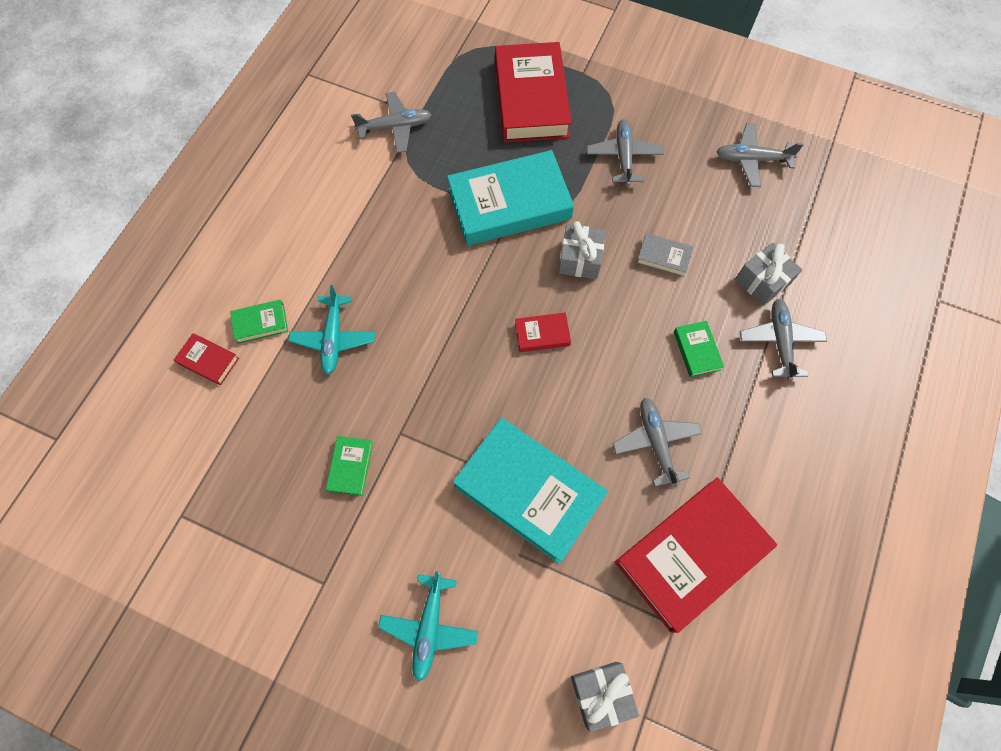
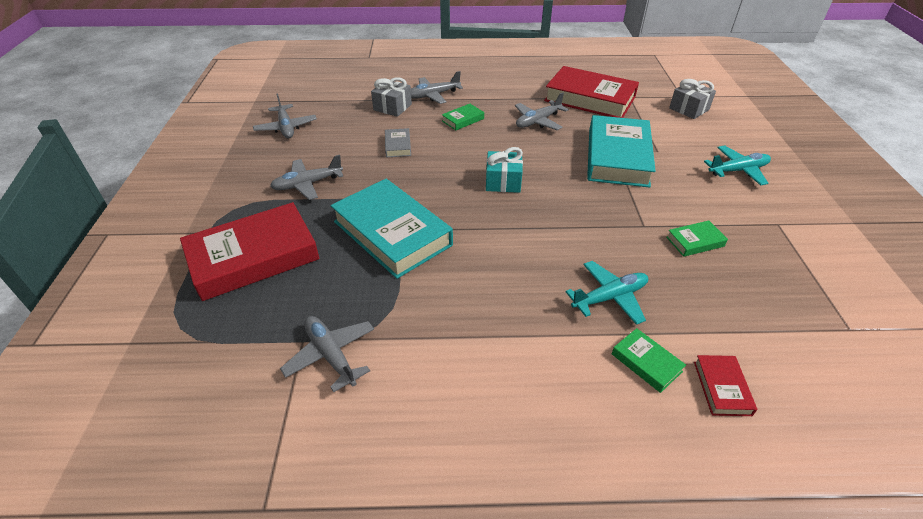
camera: 115 degrees left, 25 degrees down
red book [515,313,571,352] -> turquoise gift [486,147,523,193]
grey gift [559,221,606,279] -> none

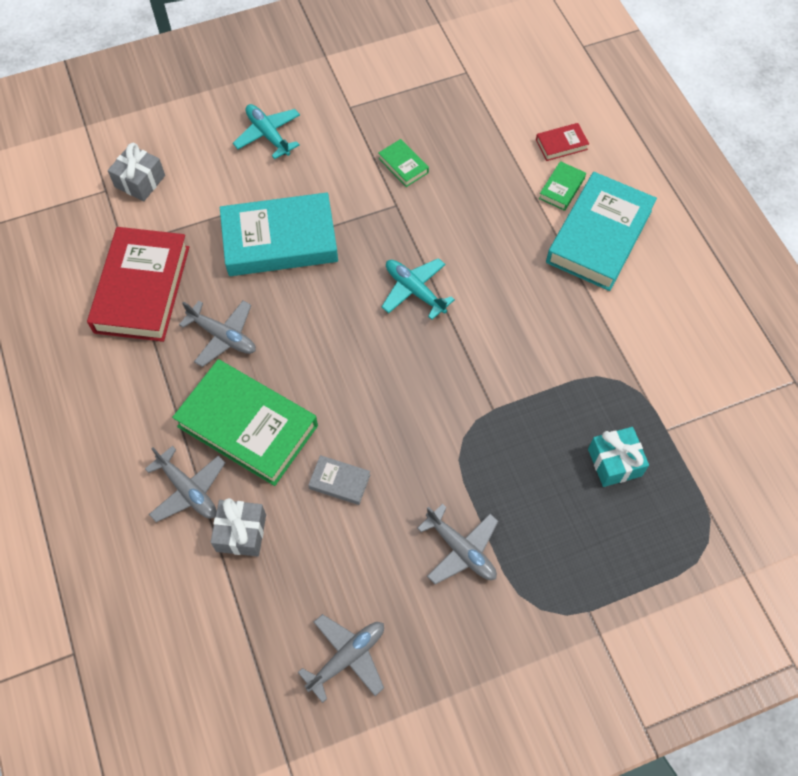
camera: 110 degrees left, 20 degrees up
red book [180,202,320,301] -> none
grey plane [280,316,374,392] -> none
turquoise book [331,179,453,279] -> turquoise book moved to [546,172,657,291]
grey book [385,128,411,158] -> grey book turned 45 degrees clockwise [308,455,370,505]
green book [442,104,484,130] -> green book [172,359,318,486], size x2.30
turquoise gift [486,147,523,193] -> turquoise gift moved to [588,427,649,487]
turquoise plane [566,261,648,325] -> turquoise plane moved to [382,258,455,320]

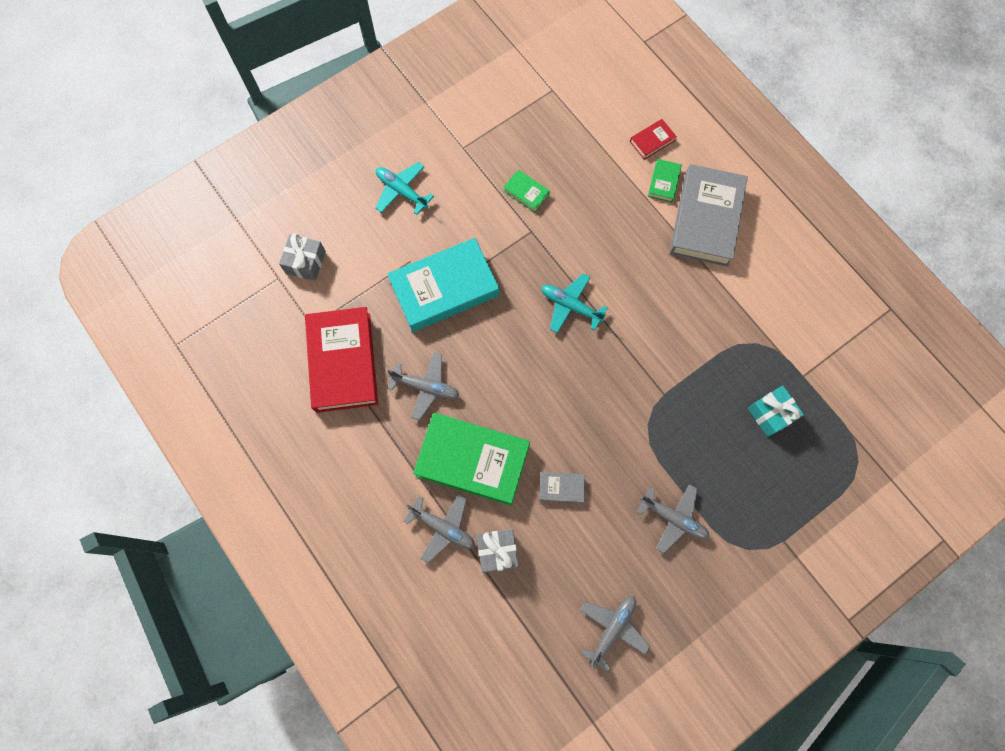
camera: 15 degrees left, 10 degrees up
turquoise book [546,172,657,291] -> grey book [670,164,748,267]

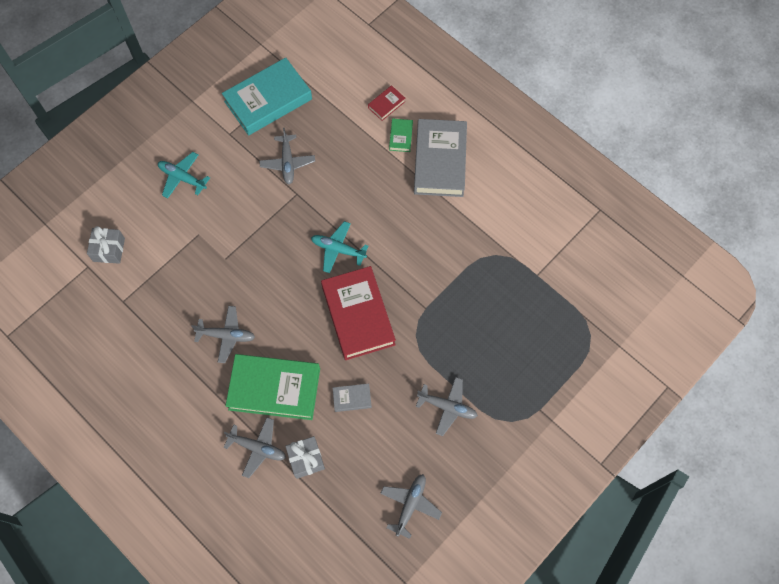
camera: 10 degrees left, 5 degrees down
red book [305,307,378,413] -> red book moved to [321,266,396,360]
turquoise book [387,238,499,332] -> turquoise book moved to [222,58,312,135]
green book [503,170,550,213] -> grey plane [259,128,315,184]
turquoise gift [748,386,804,437] -> none

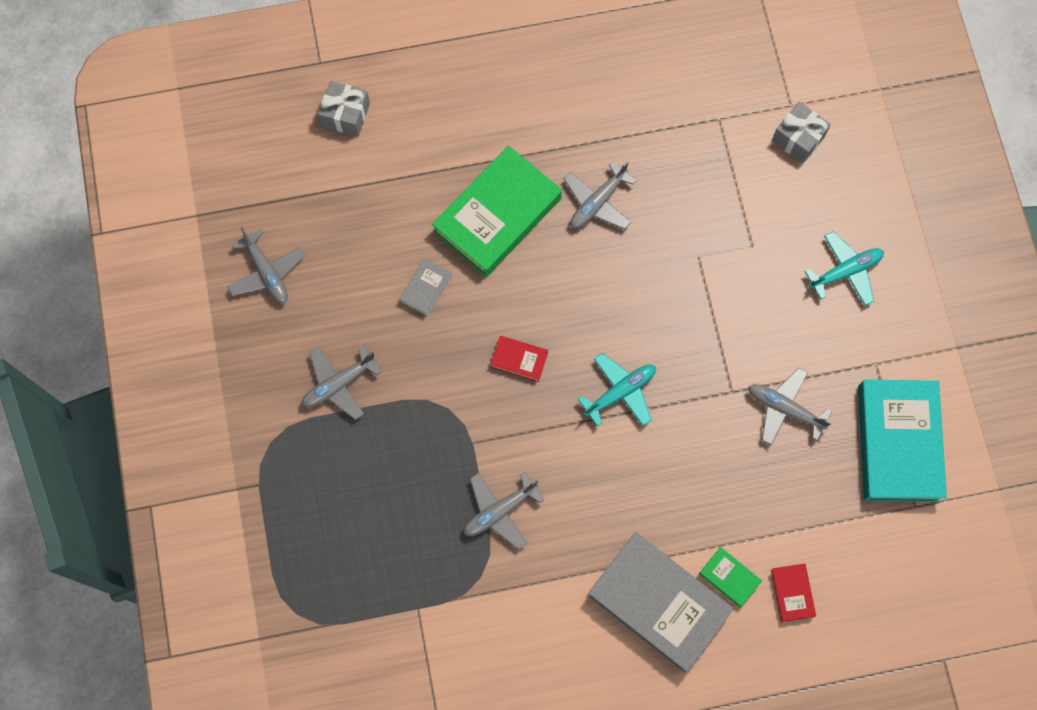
camera: 125 degrees right, 5 degrees up
grey plane [223,417,286,478] -> grey plane moved to [464,472,544,550]
grey gift [285,436,325,479] -> grey gift moved to [318,81,370,136]
red book [321,266,396,360] -> red book [490,336,548,382], size x0.43

